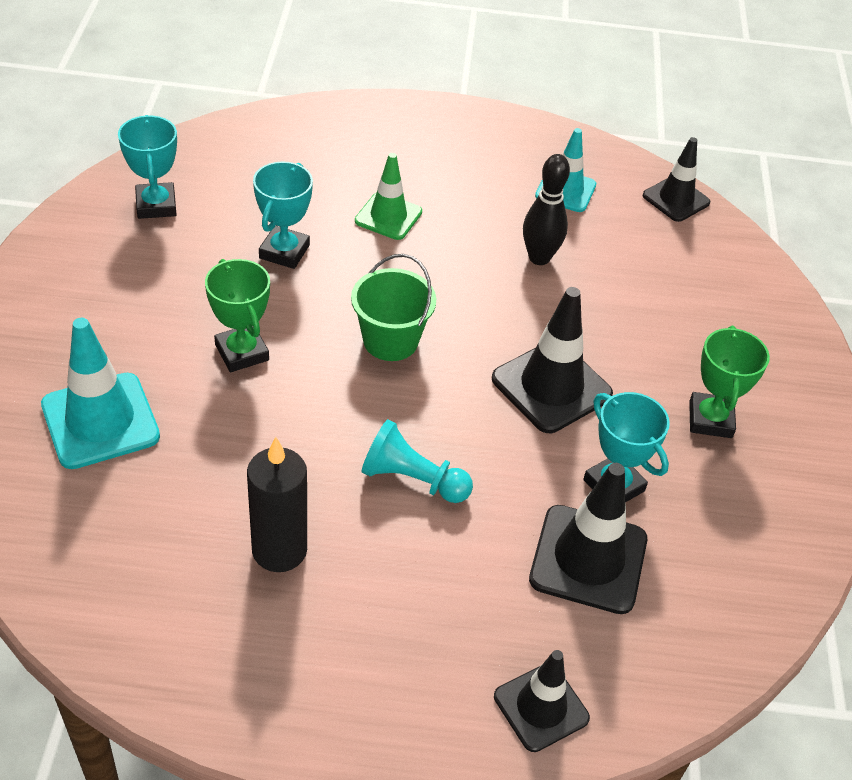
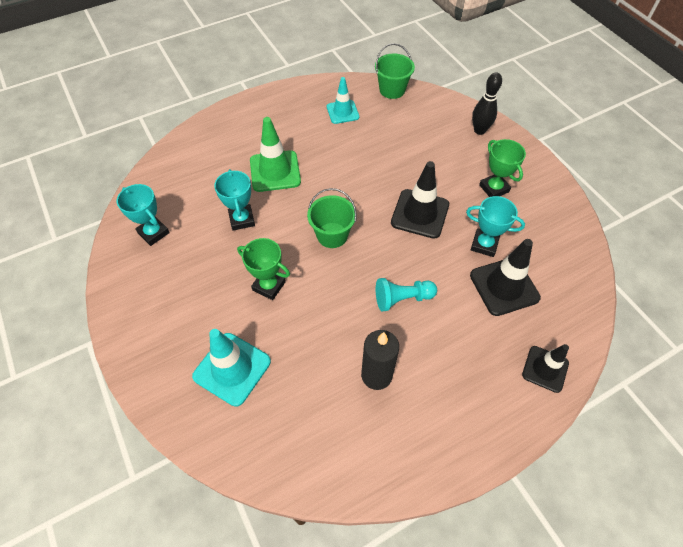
camera: 30 degrees left, 10 degrees up
green traffic cone [355,153,422,240] -> green traffic cone [250,117,301,192], size x1.54
black bowling pin [523,154,570,265] -> black bowling pin moved to [472,72,502,135]
black traffic cone [642,137,710,222] -> green bucket [375,43,415,99]

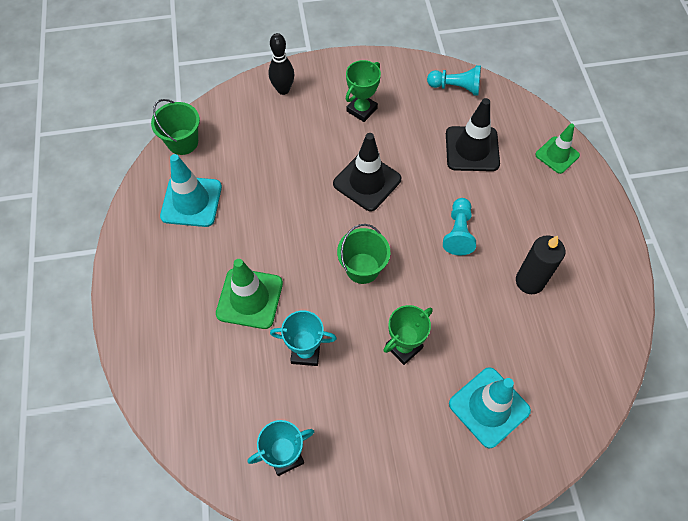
camera: 70 degrees left, 5 degrees up
turquoise traffic cone [327,77,359,124] -> turquoise traffic cone [160,154,222,227], size x1.54
turquoise trophy [466,196,525,257] -> none
green trophy [479,139,526,197] -> green trophy turned 45 degrees counterclockwise [346,60,381,122]
black traffic cone [522,344,569,393] -> green traffic cone [535,123,580,174]
none -> turquoise pawn [427,65,481,96]

